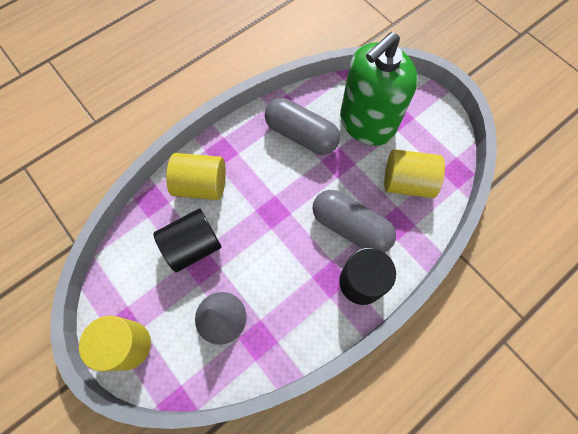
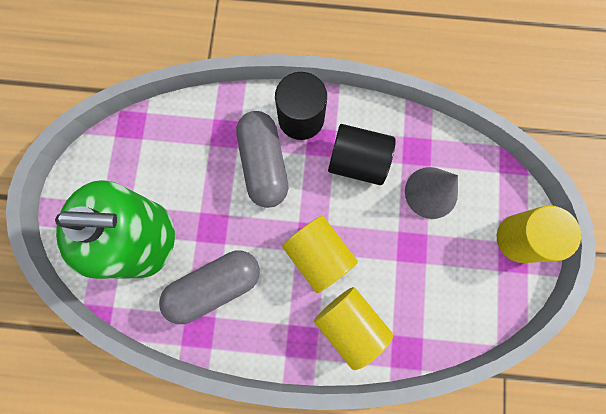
camera: 135 degrees left, 10 degrees up
black cylinder [153,209,221,272] -> black cylinder moved to [328,124,396,185]
grey capsule [265,98,340,155] -> grey capsule turned 75 degrees clockwise [159,250,260,324]
yellow cylinder [384,149,445,198] -> yellow cylinder moved to [282,216,358,293]

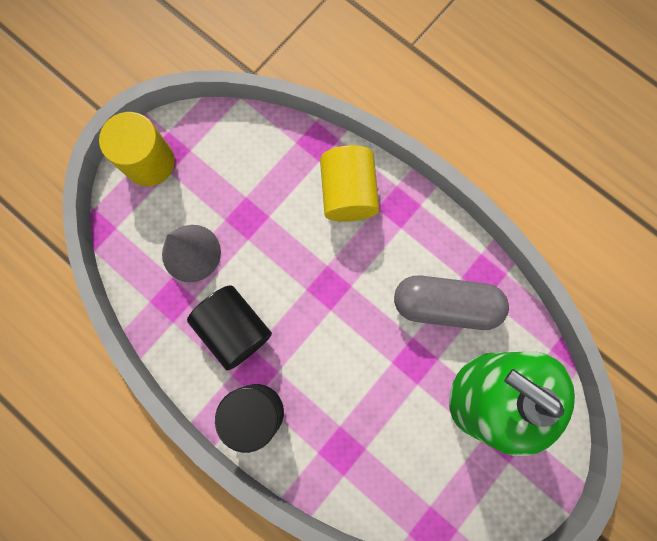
camera: 145 degrees left, 0 degrees up
grey capsule [236,111,288,208] -> none
yellow cylinder [282,216,358,293] -> none

